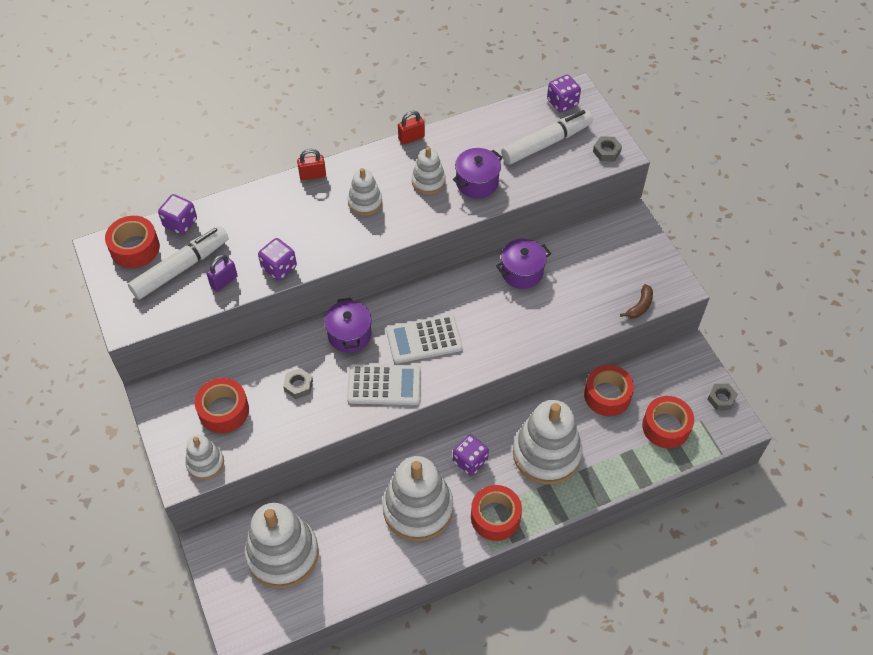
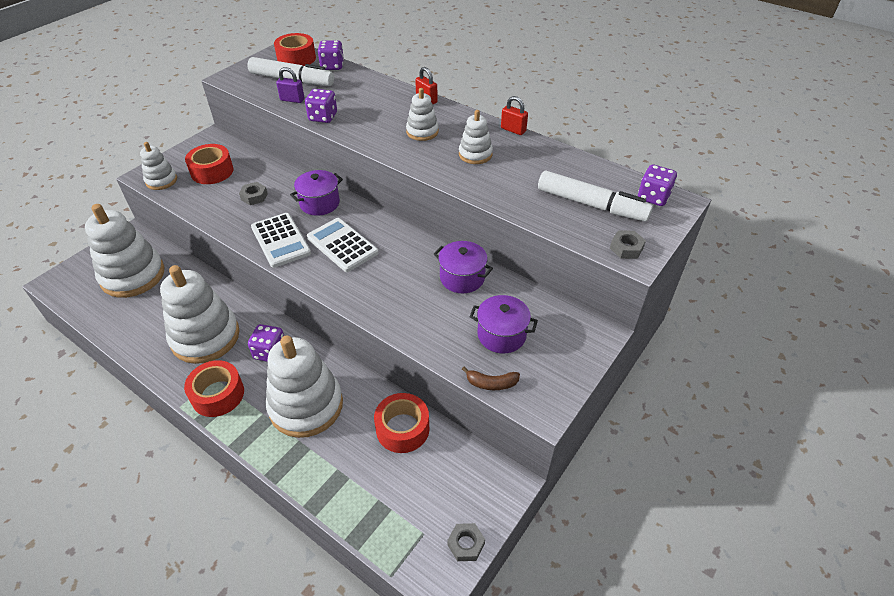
camera: 60 degrees right, 10 degrees down
purple pot [453,148,503,198] -> purple pot moved to [470,295,538,353]
red tape [642,396,694,448] -> none

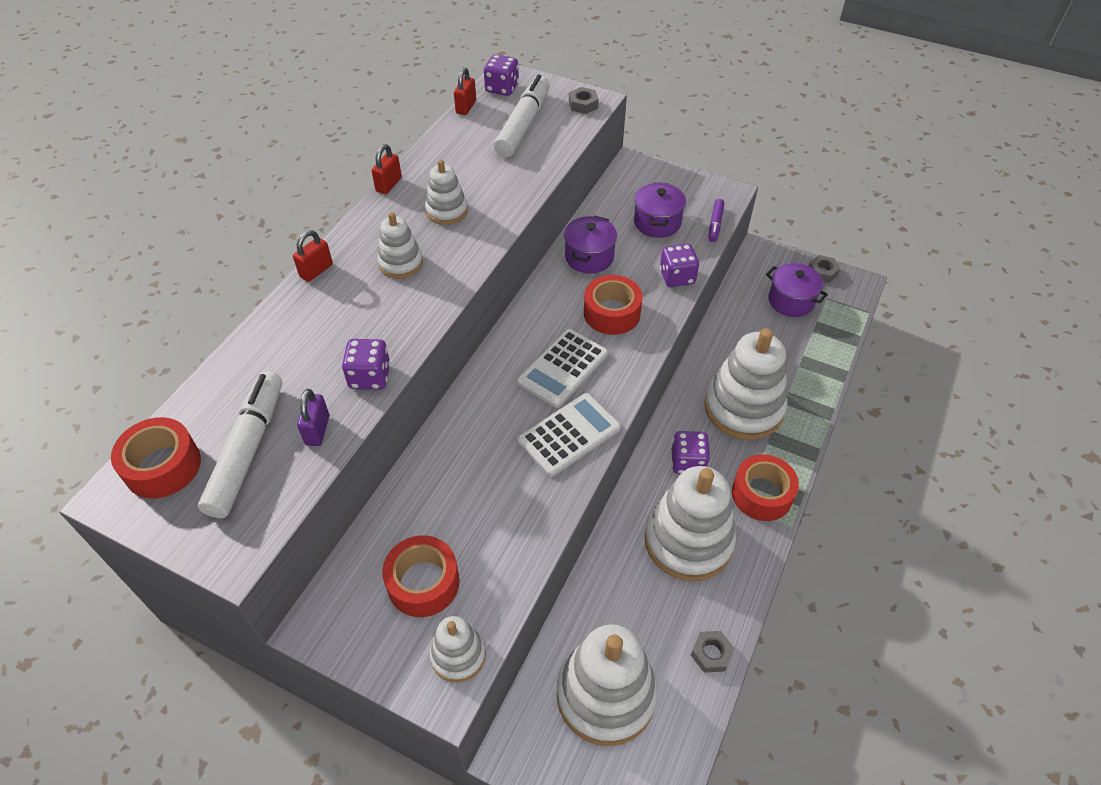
camera: 100 degrees left, 5 degrees up
grey nut [239,182,268,205] -> grey nut moved to [691,631,734,673]
purple pot [290,170,343,216] -> purple pot moved to [766,263,828,317]
purple dice [318,40,344,70] -> purple dice moved to [660,244,699,287]
red tape [374,393,429,453] -> red tape moved to [584,275,643,335]
brown banana [462,367,520,390] -> purple marker [709,199,725,242]
none -> red padlock [454,67,476,115]

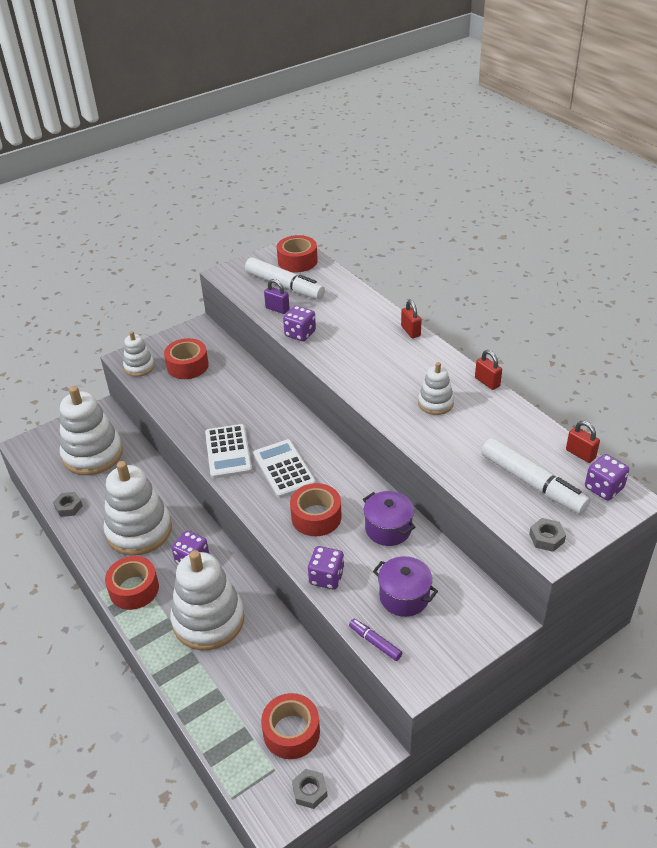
camera: 120 degrees right, 10 degrees down
white stacking toy [377,212,423,279] -> none
purple pot [766,263,828,317] -> red tape [261,693,320,759]

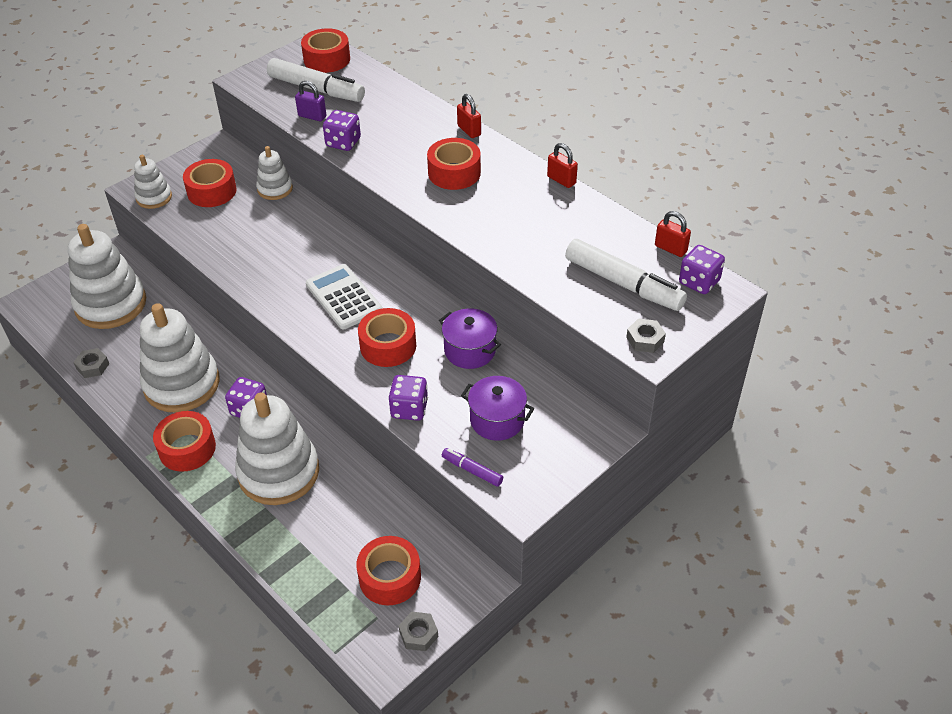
camera: 10 degrees left, 5 degrees up
white calculator [205,424,252,479] -> none
white stacking toy [418,362,454,415] -> white stacking toy moved to [256,146,293,200]
none -> red tape [427,138,481,190]

